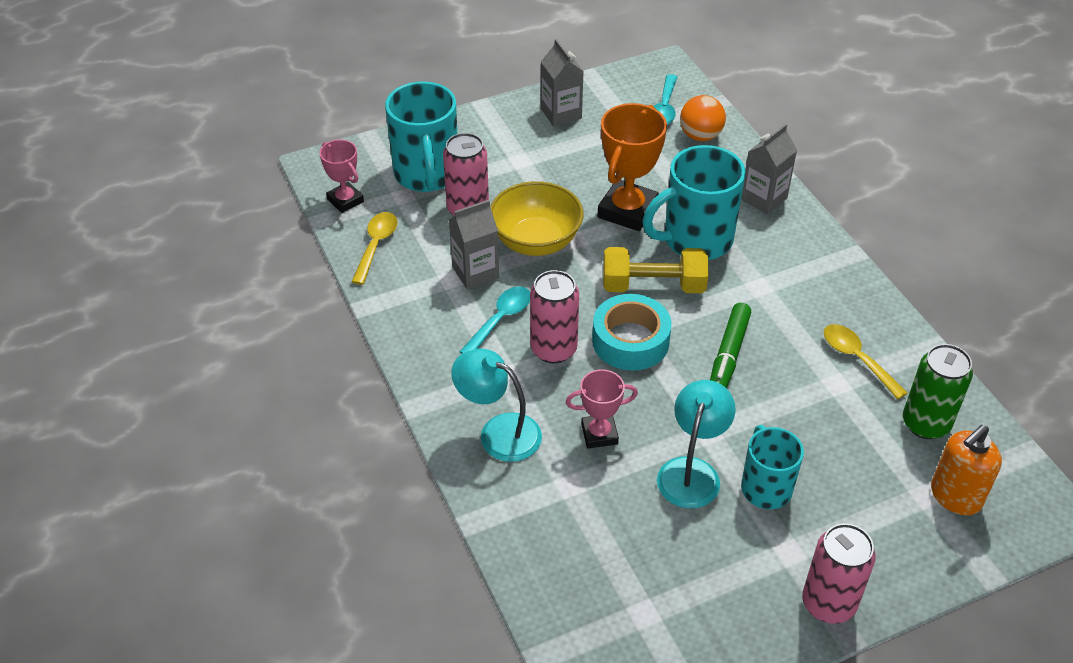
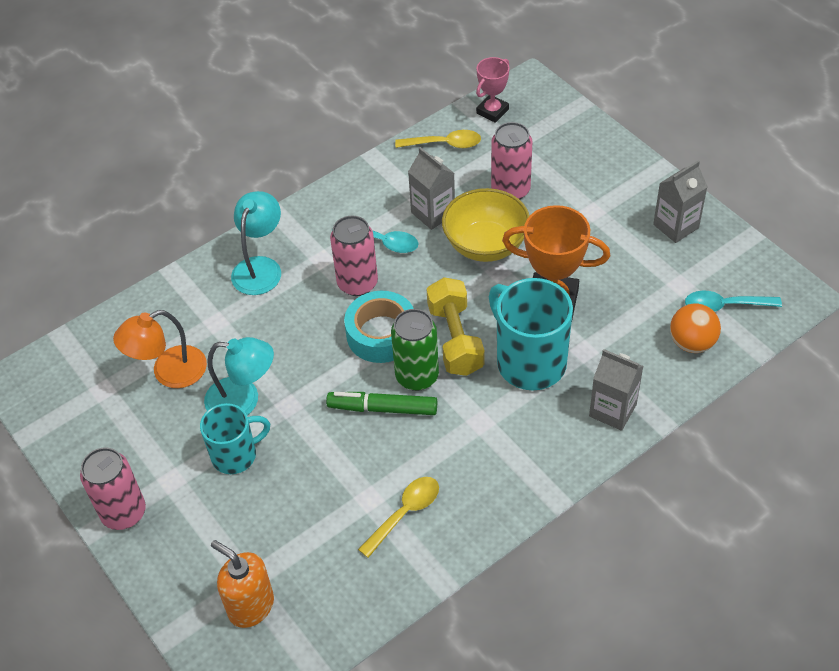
camera: 80 degrees right, 5 degrees up
turquoise mug [385,81,457,192] -> none
pink trophy [566,369,638,448] -> none
green can [903,344,973,439] -> green can moved to [391,309,439,391]
none -> orange lamp [113,310,207,388]

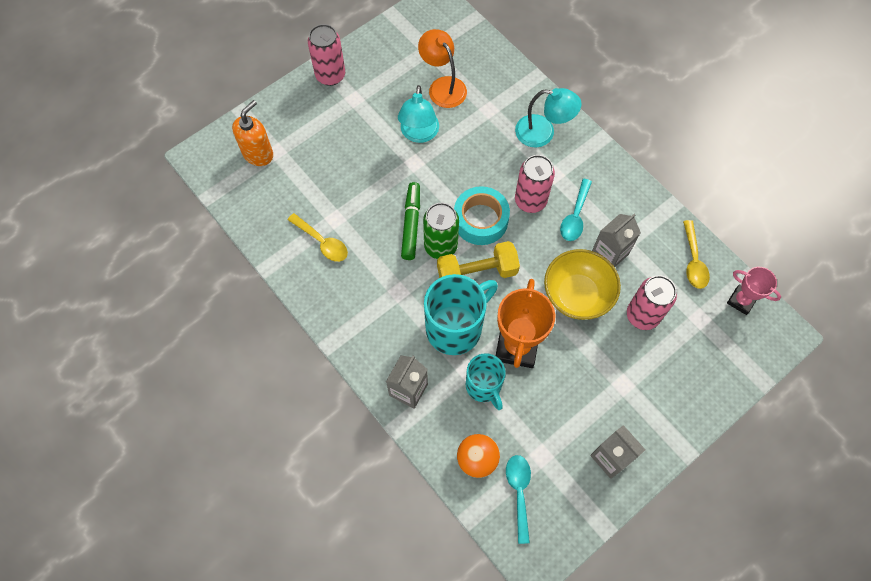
camera: 85 degrees right, 15 degrees up
turquoise mug [200,403,270,474] -> turquoise mug moved to [466,353,506,410]

